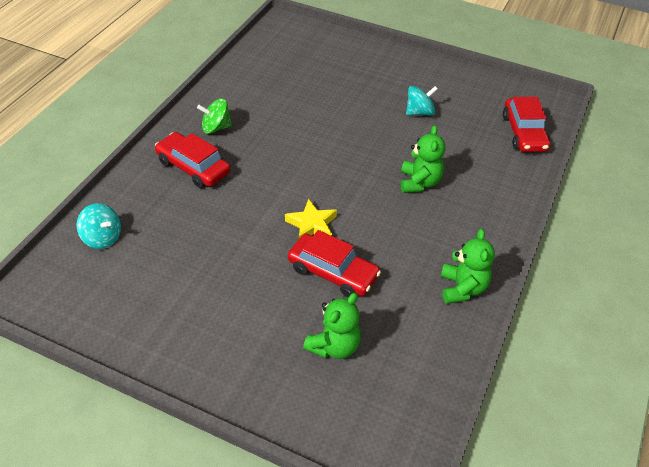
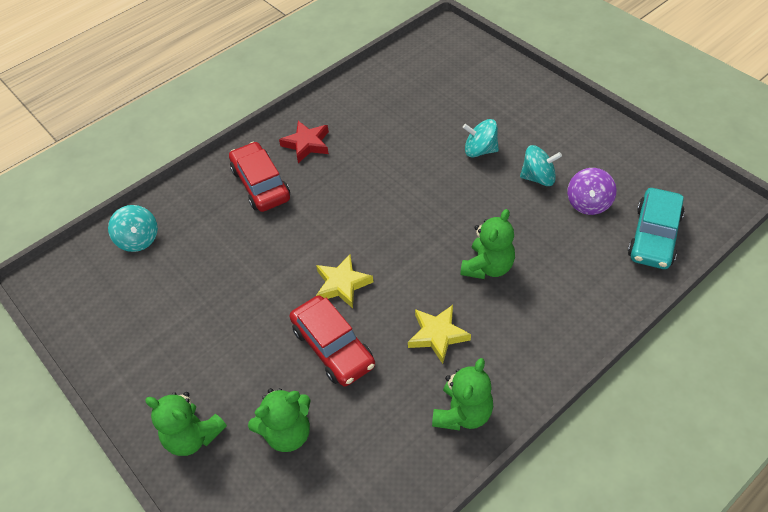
camera: 30 degrees right, 5 degrees up
green spinning top [197,98,232,134] -> red star [279,121,329,163]
red car [503,97,550,152] -> turquoise car [628,188,685,269]
none -> green teddy bear [145,392,227,456]
none -> yellow star [408,305,471,364]
none -> turquoise spinning top [463,119,499,157]
none -> purple spinning top [567,168,617,215]

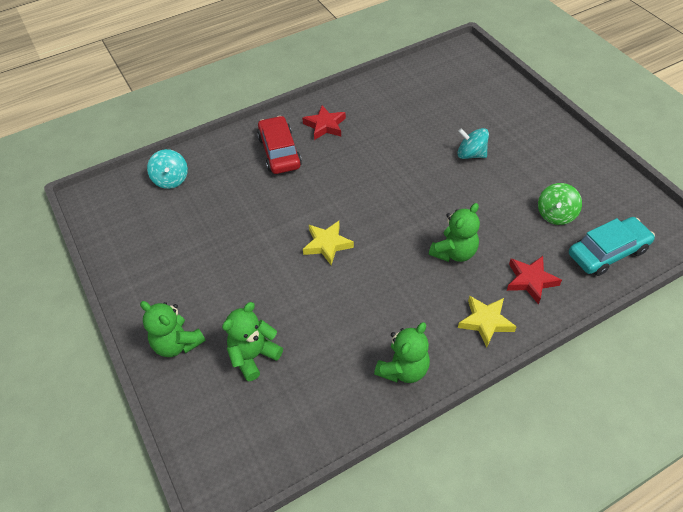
camera: 10 degrees right, 0 degrees up
green teddy bear [248,388,311,452] -> green teddy bear turned 150 degrees clockwise [222,302,283,381]
red car [290,295,375,386] -> none
yellow star [408,305,471,364] -> yellow star moved to [458,295,517,347]
turquoise spinning top [520,145,562,186] -> none
purple spinning top [567,168,617,215] -> green spinning top [538,183,582,225]
turquoise car [628,188,685,269] -> turquoise car turned 150 degrees counterclockwise [569,217,655,276]
none -> red star [507,256,562,305]

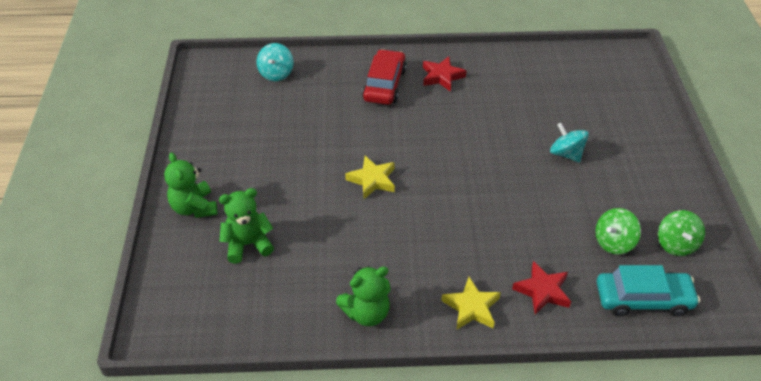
camera: 25 degrees right, 5 degrees down
green teddy bear [429,203,480,262] -> none
none -> green spinning top [658,210,705,256]

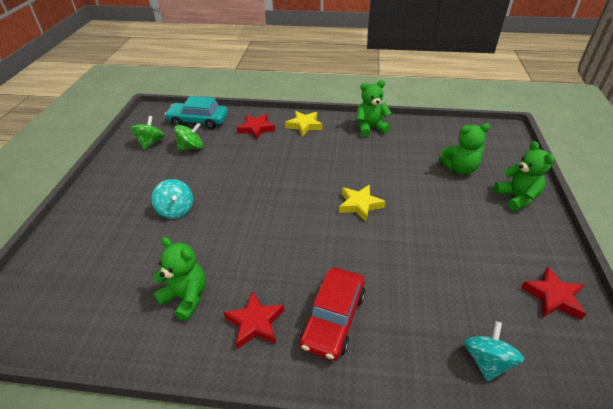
camera: 170 degrees left, 5 degrees down
none -> green teddy bear [153,237,206,321]
none -> red star [521,267,587,320]

